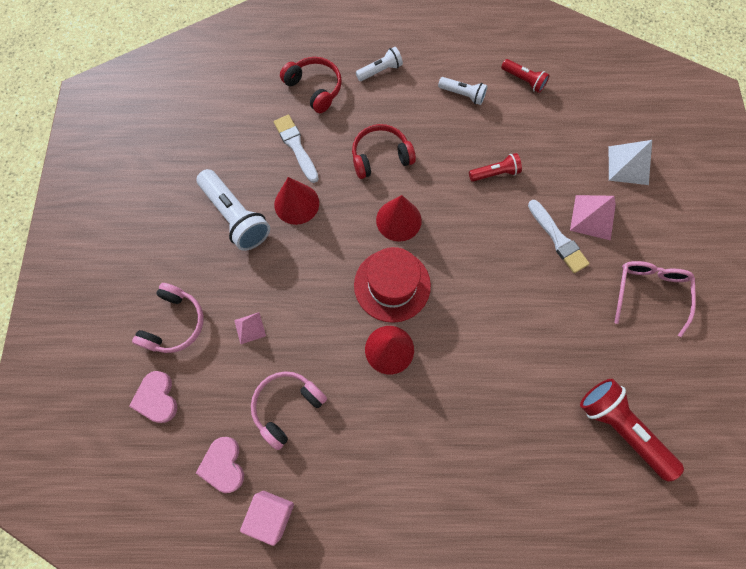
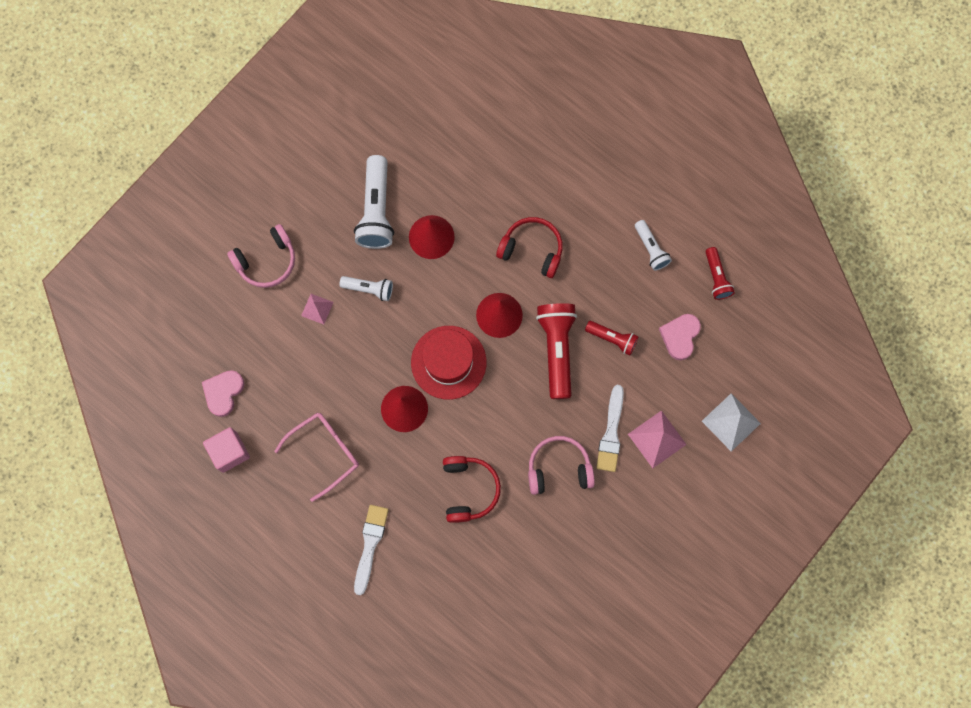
camera: 40 degrees right, 5 degrees up
pink heart [129,371,177,423] -> pink heart moved to [659,314,701,360]
pink headphones [251,371,327,450] -> pink headphones moved to [528,436,595,495]
white brush [274,115,319,183] -> white brush moved to [354,505,389,595]
red headphones [280,57,342,113] -> red headphones moved to [443,456,501,523]
white flashlight [356,47,403,81] -> white flashlight moved to [339,276,393,301]
red flashlight [580,379,684,481] -> red flashlight moved to [536,303,577,399]
pink glasses [614,261,696,337] -> pink glasses moved to [274,412,359,502]

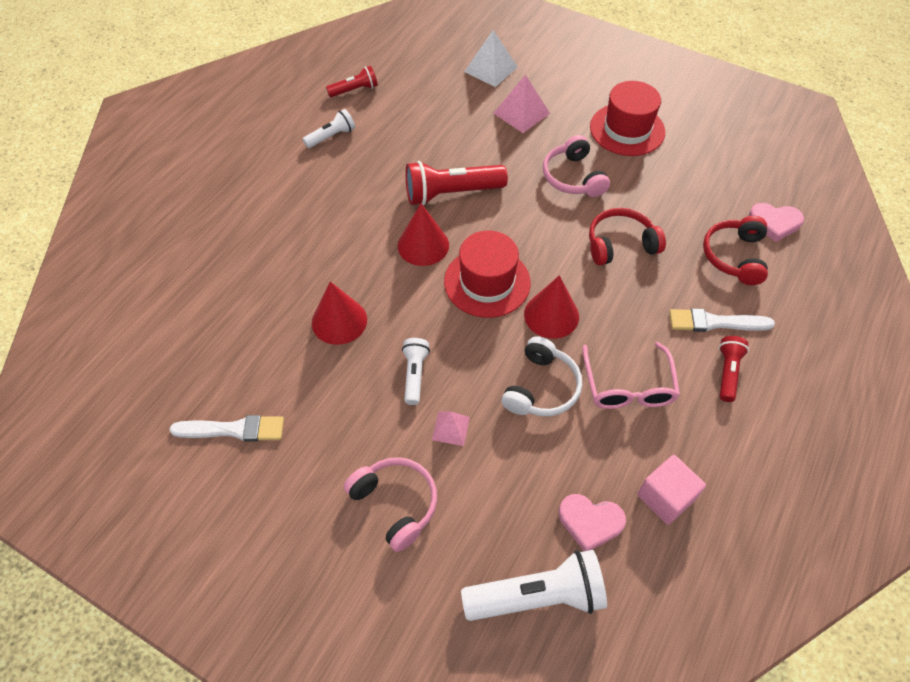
camera: 100 degrees left, 20 degrees down
pink glasses [274,412,359,502] -> pink glasses turned 135 degrees counterclockwise [583,342,680,409]
white flashlight [354,155,394,249] -> white flashlight moved to [461,550,607,621]
red headphones [496,217,563,278] -> red headphones moved to [703,216,768,285]
red flashlight [585,321,638,356] -> red flashlight moved to [719,336,749,402]
white brush [596,385,624,472] -> white brush moved to [169,415,284,442]
pink heart [659,314,701,360] -> pink heart moved to [748,203,804,242]
none -> white headphones [501,336,582,416]
none -> red hat [590,81,665,156]

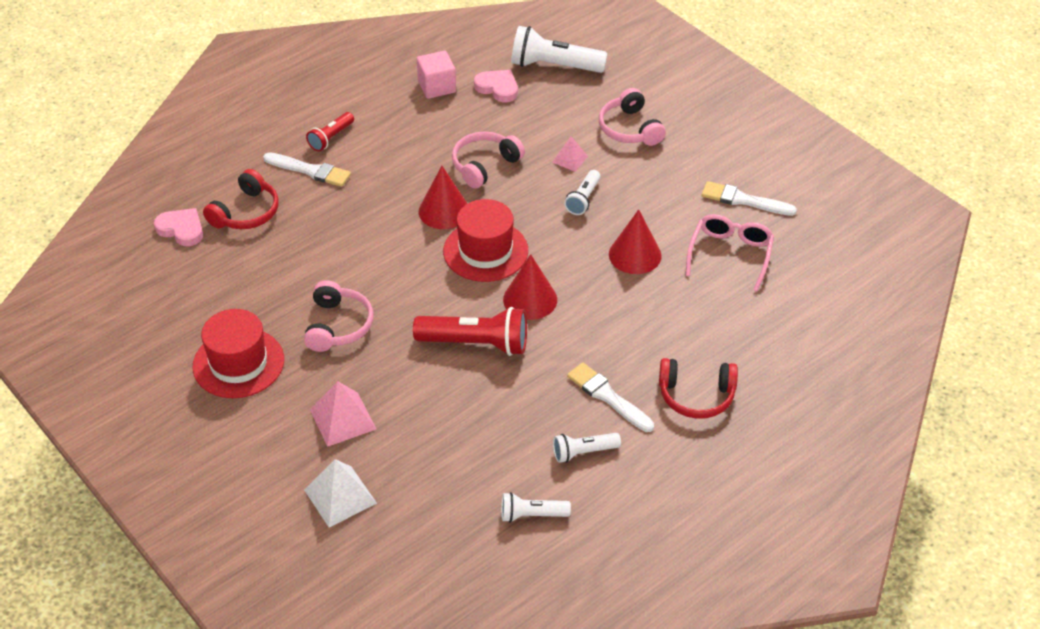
camera: 160 degrees left, 10 degrees down
red flashlight [326,66,378,97] -> white flashlight [501,492,571,523]
white headphones [501,336,582,416] -> pink headphones [452,132,525,189]
pink glasses [583,342,680,409] -> pink glasses moved to [686,214,774,292]
red headphones [589,208,666,265] -> red headphones moved to [659,358,738,419]
none -> white brush [567,363,654,432]

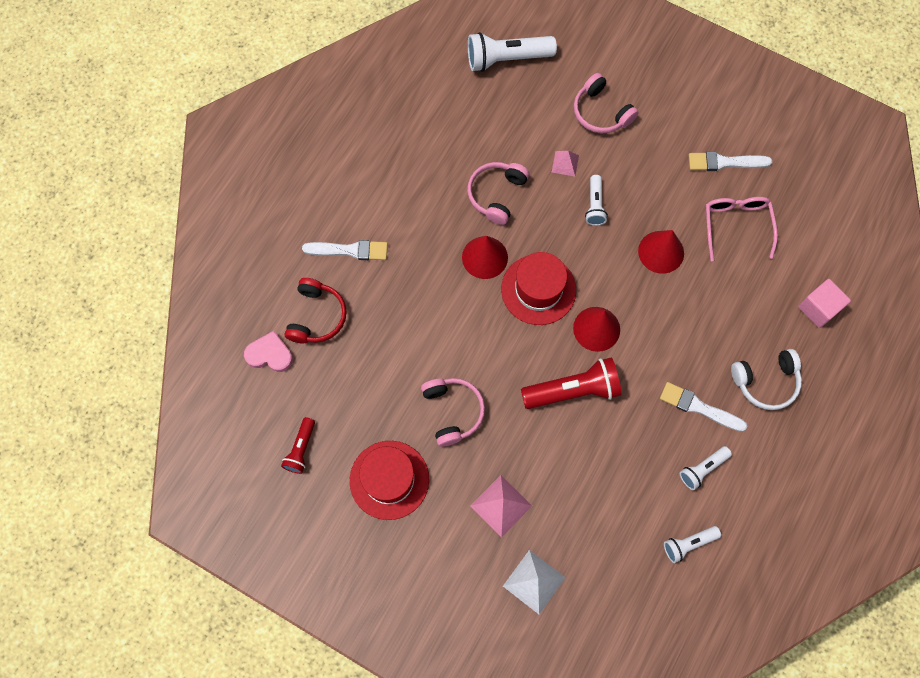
camera: 20 degrees left, 25 degrees up
red flashlight [306,112,354,151] -> red flashlight moved to [281,417,315,474]
pink cube [417,51,456,99] -> pink cube moved to [798,279,851,328]
pink heart [474,70,518,102] -> none
red headphones [659,358,738,419] -> white headphones [731,349,802,410]

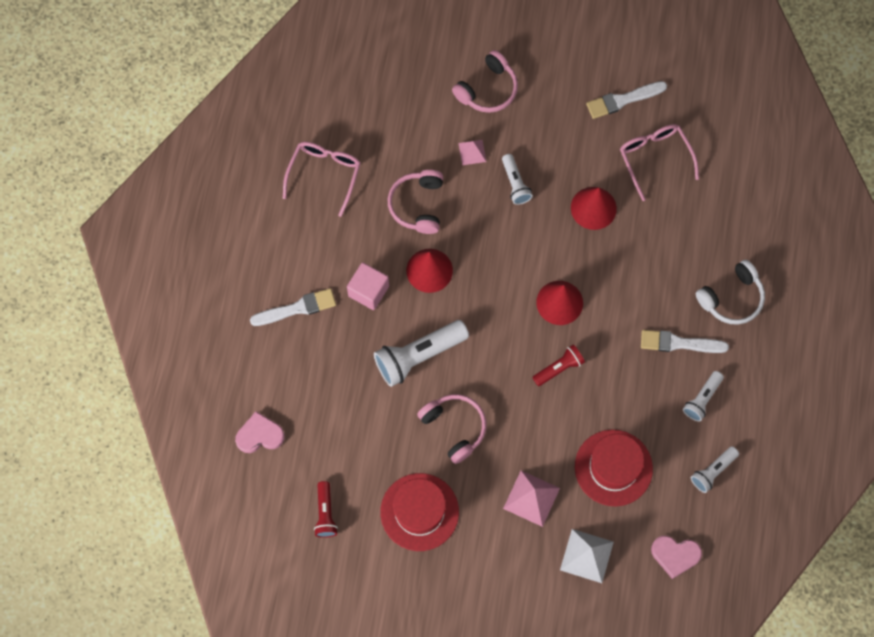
camera: 20 degrees left, 0 degrees up
red headphones [285,278,347,343] -> none
white flashlight [468,32,557,72] -> white flashlight moved to [374,320,469,387]
red hat [501,252,576,325] -> red hat moved to [575,430,653,506]
red flashlight [521,357,621,409] -> red flashlight [532,345,585,386], size x0.56
pink headphones [574,73,639,133] -> pink headphones turned 75 degrees counterclockwise [452,50,518,113]
pink cube [798,279,851,328] -> pink cube moved to [347,262,389,310]
none -> pink glasses [283,142,361,217]
none -> pink heart [651,536,702,579]

